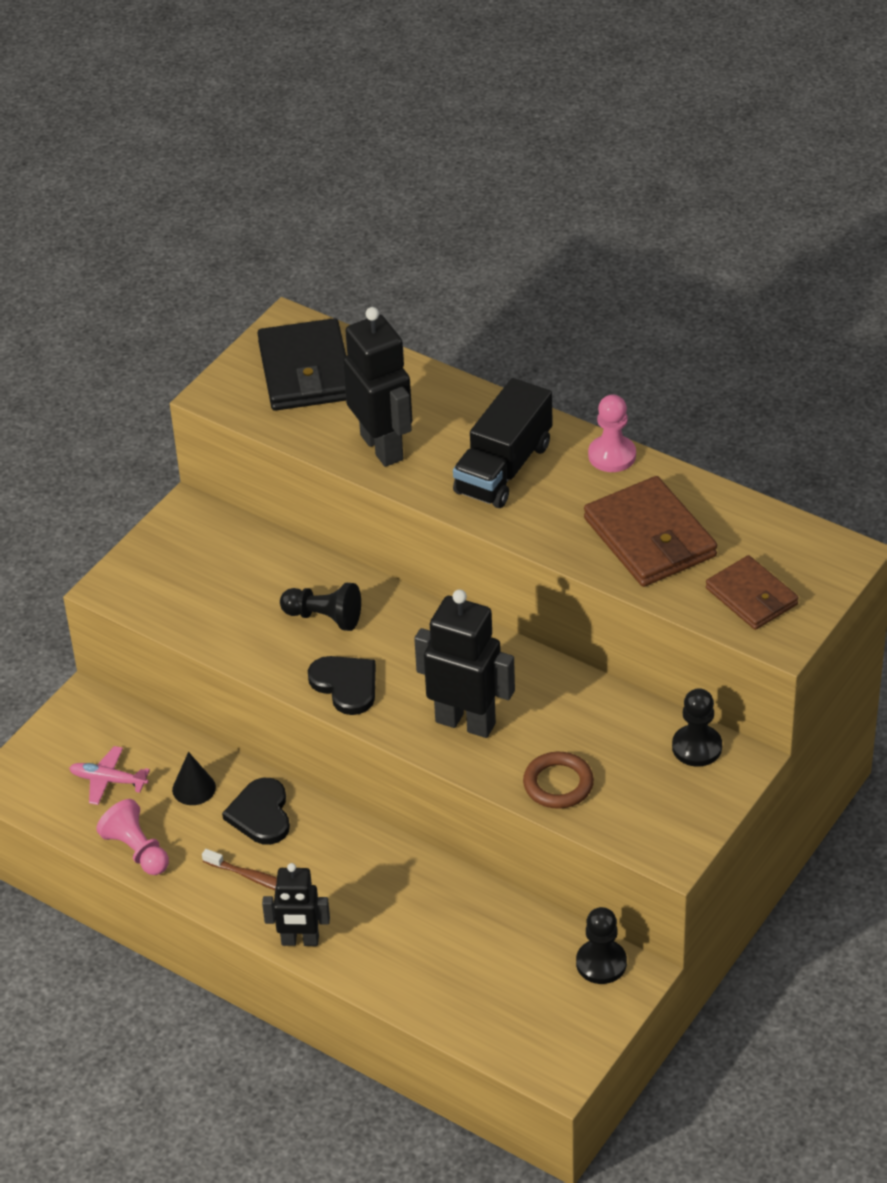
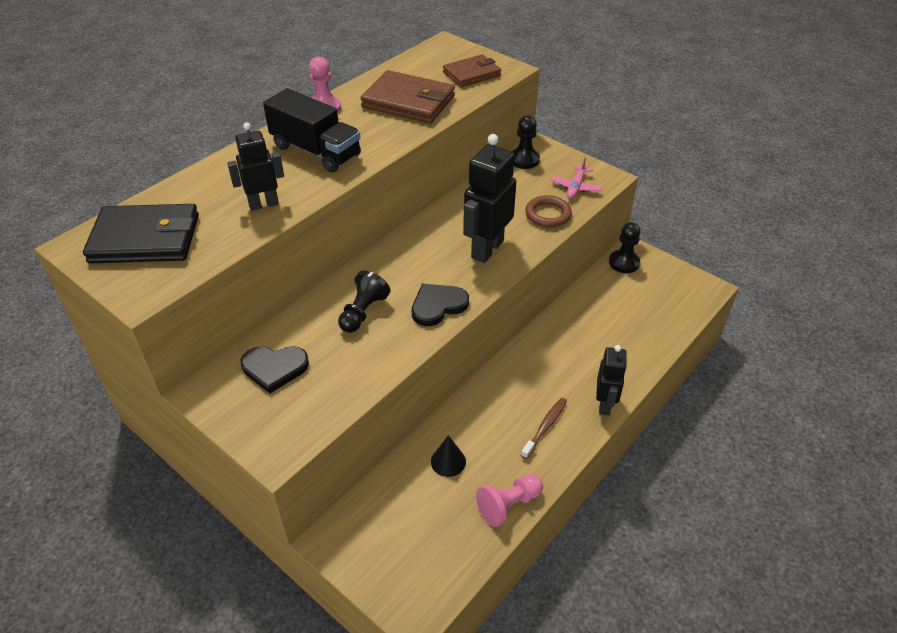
camera: 85 degrees left, 0 degrees up
pink plane [69,746,150,805] -> pink plane moved to [551,157,602,199]
black heart [222,778,290,845] -> black heart moved to [241,346,309,393]
black robot [343,307,412,467] -> black robot [227,122,284,211], size x0.63
brown wallet [584,476,717,587] -> brown wallet turned 45 degrees clockwise [361,70,455,123]

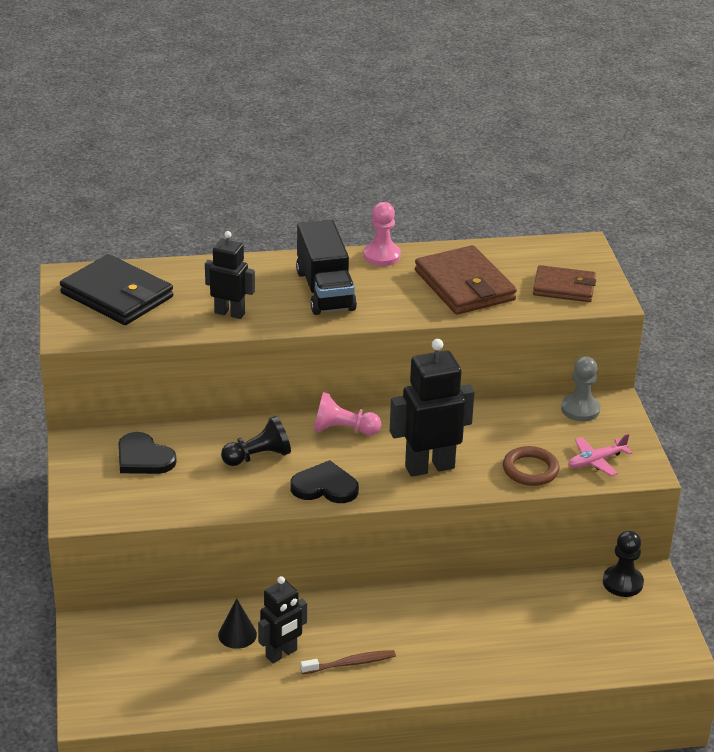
camera: 40 degrees right, 10 degrees down
pink pawn [476,474,543,527] -> pink pawn moved to [314,392,381,435]
black pawn [512,115,540,169] -> grey pawn [561,356,600,421]
black robot [596,345,627,415] -> black robot moved to [258,576,307,663]

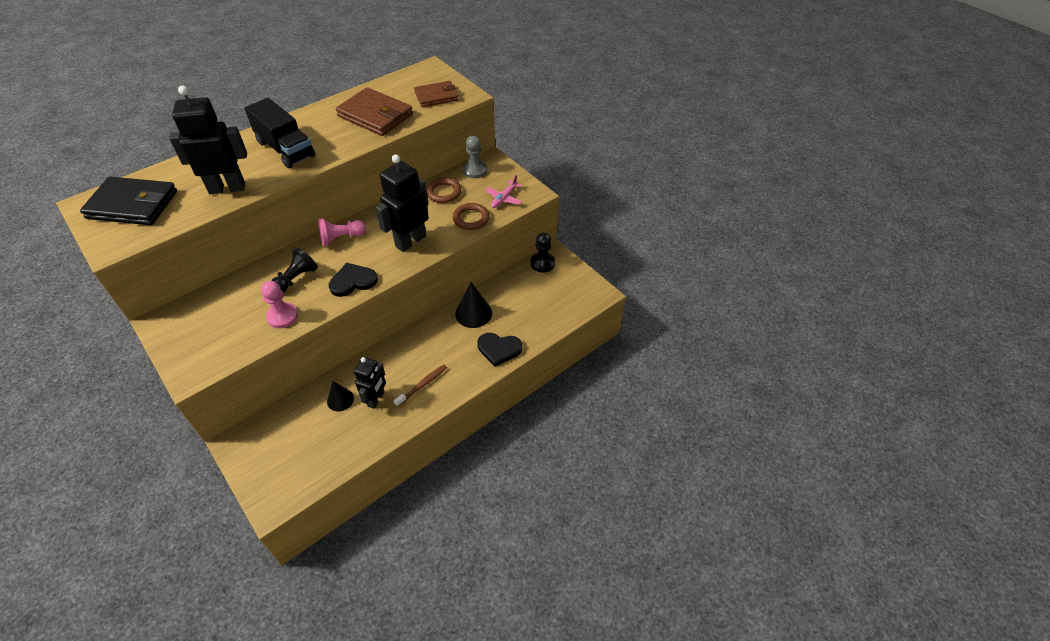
camera: 30 degrees left, 15 degrees up
black heart [118,432,177,474] -> black heart moved to [477,333,522,367]
black robot [205,231,255,319] -> black robot [169,86,247,194], size x1.59
pink pawn [363,202,401,266] -> pink pawn moved to [261,281,298,328]
none -> brown ring [426,178,461,203]
none -> black cone [455,282,492,328]

